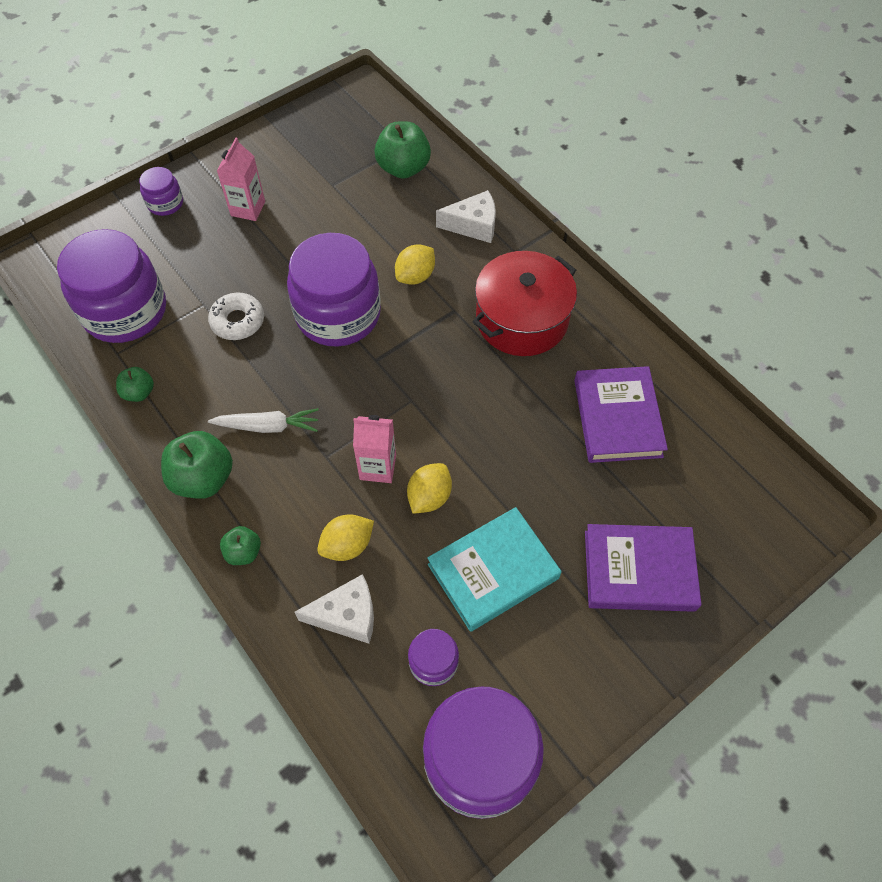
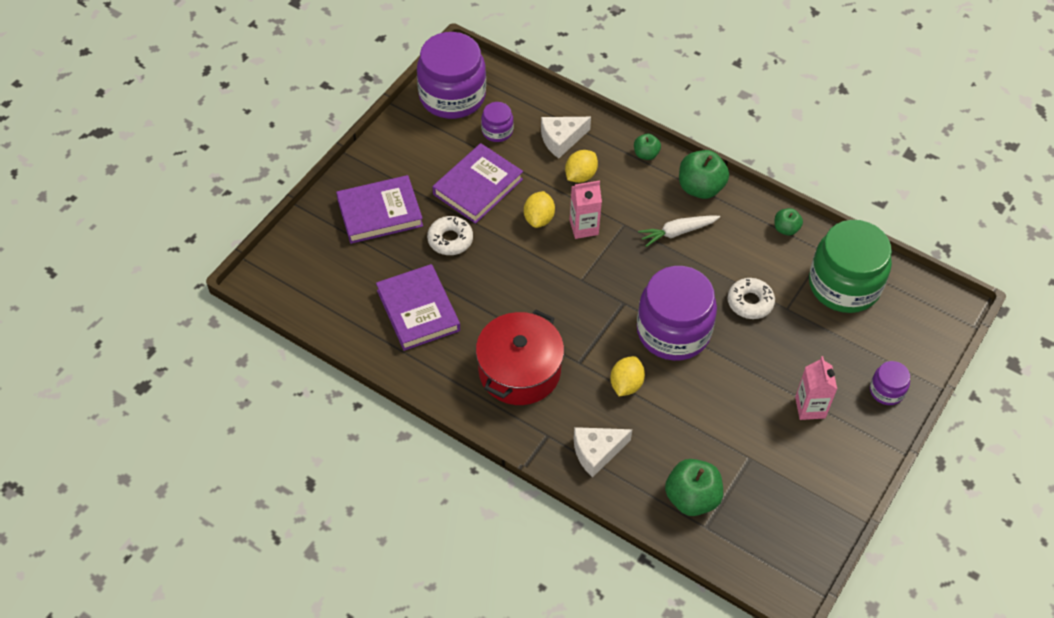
camera: 160 degrees right, 5 degrees down
purple jar [57,229,166,343] -> green jar [809,220,892,313]
turquoise book [427,507,562,632] -> purple book [432,143,523,224]
none -> white donut [427,216,473,255]

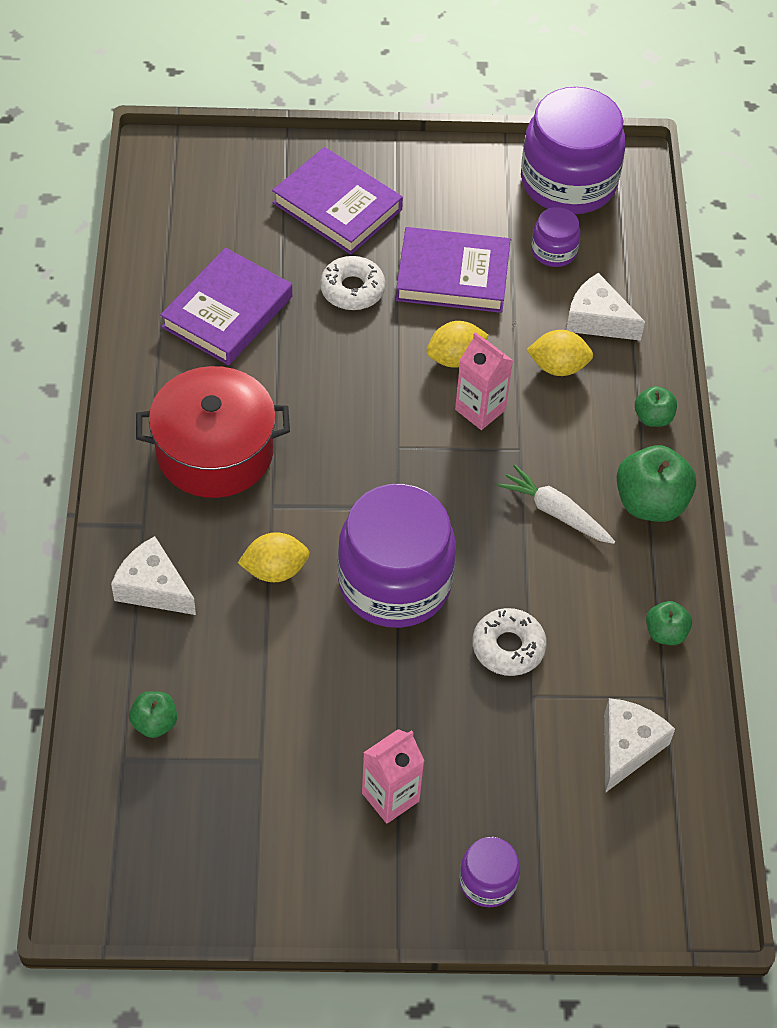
camera: 55 degrees right, 0 degrees up
green apple [665,459,723,516] -> green apple [129,691,177,738], size x0.55
green jar [809,220,892,313] -> white cheese [604,698,675,793]

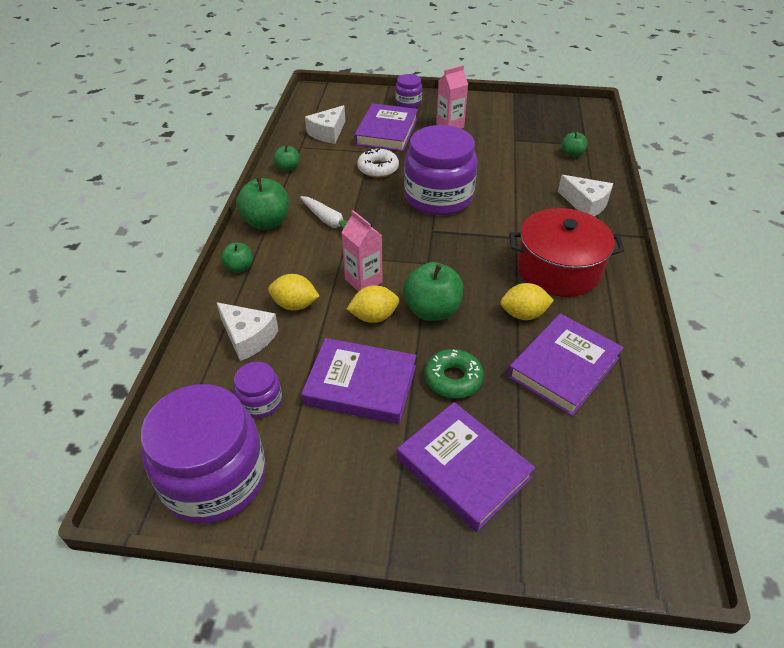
camera: 170 degrees left, 10 degrees down
yellow lemon [238,532,310,582] -> yellow lemon moved to [500,283,554,320]
white donut [320,256,385,310] -> green donut [425,349,484,399]
none -> purple book [354,103,418,152]
none -> green apple [403,262,463,321]

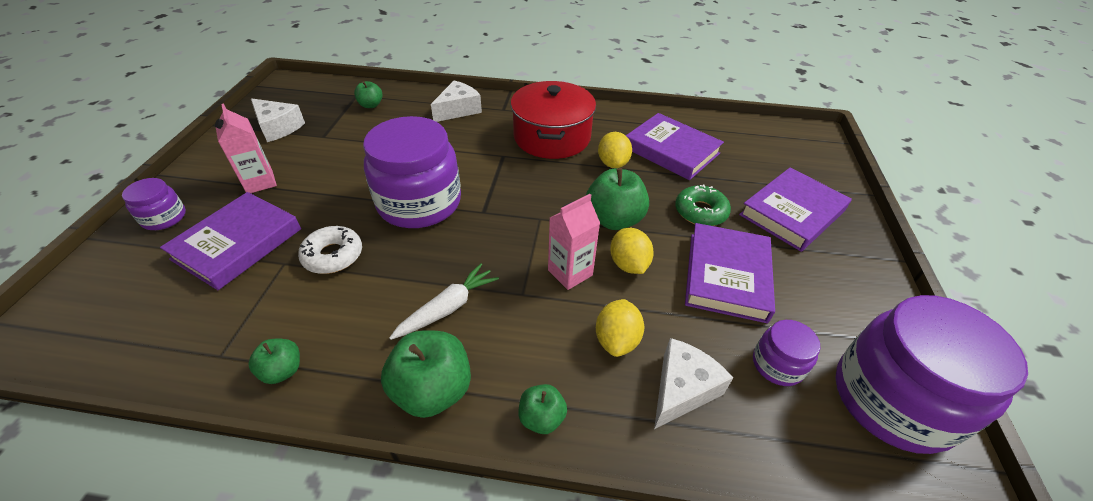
camera: 90 degrees left, 0 degrees up
white cheese [305,105,345,144] -> white cheese moved to [251,98,305,142]
purple book [354,103,418,152] -> purple book turned 75 degrees counterclockwise [160,192,301,290]

